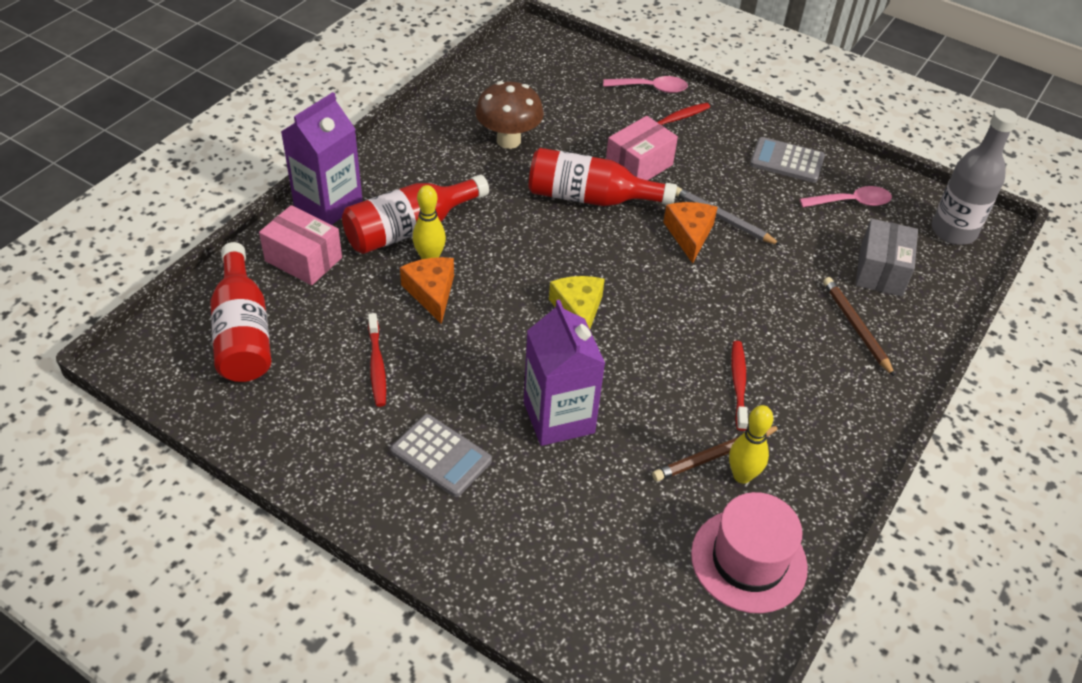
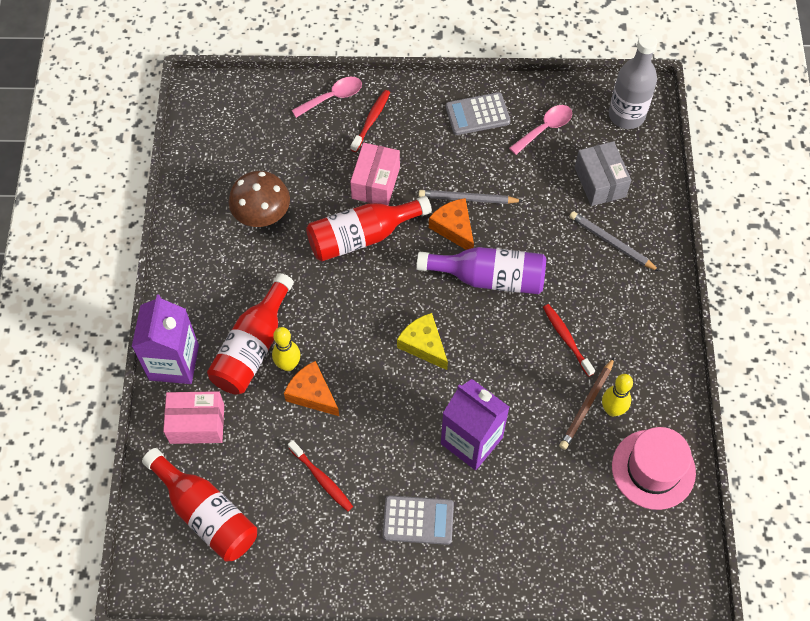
camera: 30 degrees left, 15 degrees up
brown pencil [823,277,895,377] -> grey pencil [569,211,659,271]
none -> purple bottle [416,247,546,294]

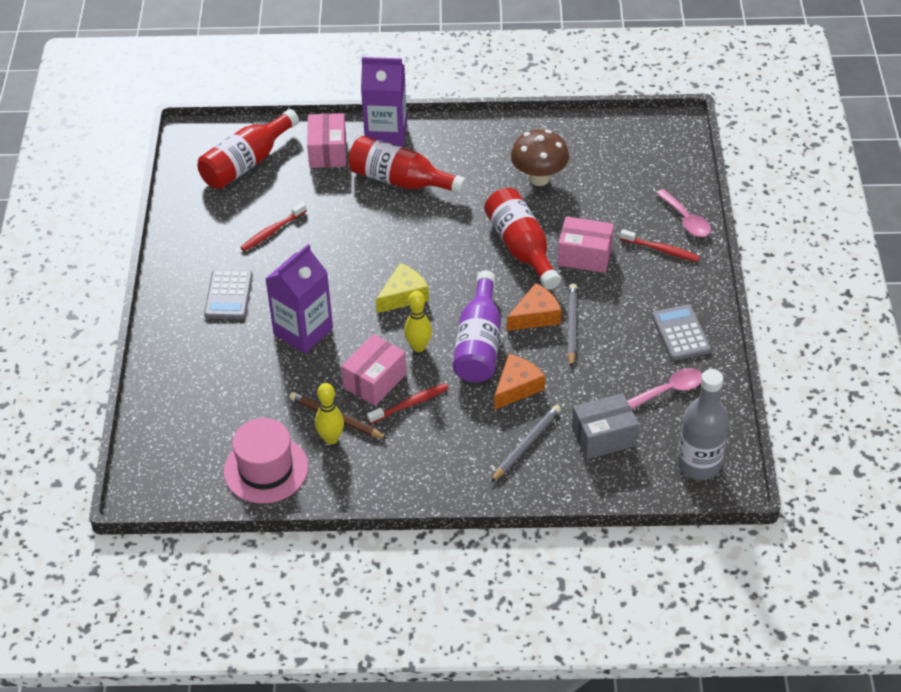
camera: 90 degrees right, 15 degrees down
yellow bowling pin [272,327,300,371] -> yellow bowling pin moved to [404,291,432,352]
orange cheese [284,361,339,416] -> orange cheese moved to [494,354,545,410]
pink spoon [509,105,572,155] -> pink spoon turned 75 degrees counterclockwise [627,368,703,409]
none -> pink box [341,334,407,406]

